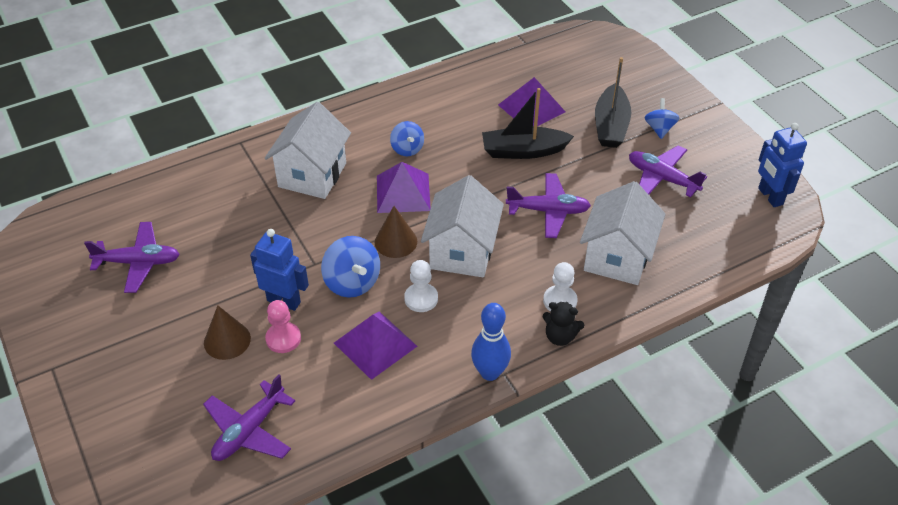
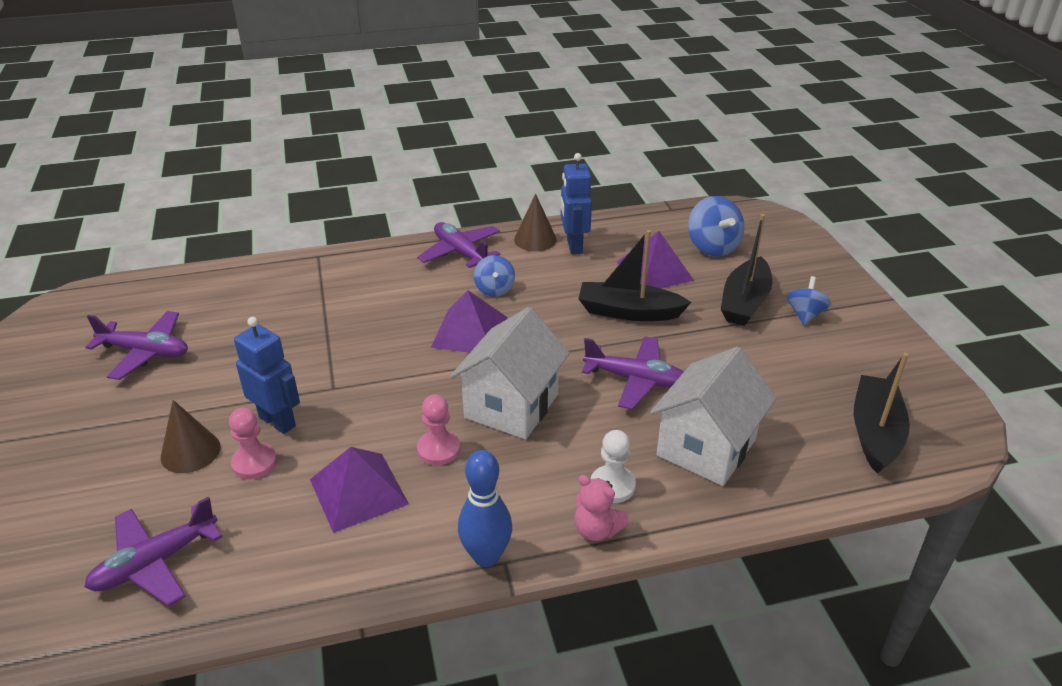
camera: 15 degrees right, 10 degrees down
white house [265,102,351,199] -> none
blue spinning top [321,236,380,298] -> blue spinning top moved to [688,196,745,256]
brown cone [375,206,417,258] -> brown cone moved to [514,194,557,251]
white pawn [404,260,438,312] -> pink pawn [417,395,460,465]
black teddy bear [543,302,584,346] -> pink teddy bear [574,475,629,541]
purple plane [629,145,707,197] -> purple plane moved to [417,222,500,268]
blue robot [758,123,807,207] -> blue robot moved to [561,153,592,254]
none -> black boat [853,353,910,474]

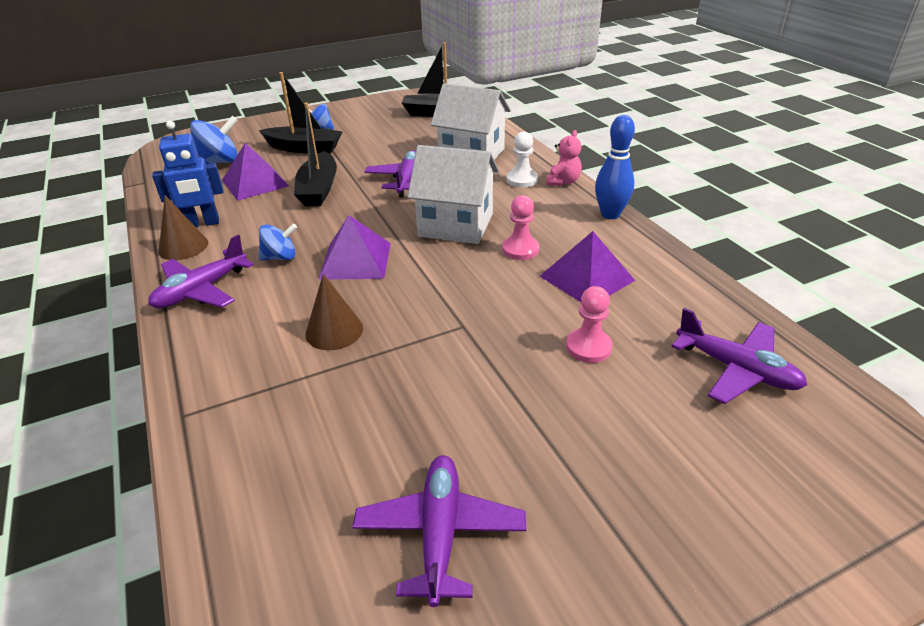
camera: 100 degrees left, 0 degrees up
brown cone [161,400,220,473] -> brown cone moved to [305,274,363,350]
blue robot [234,317,300,434] -> none

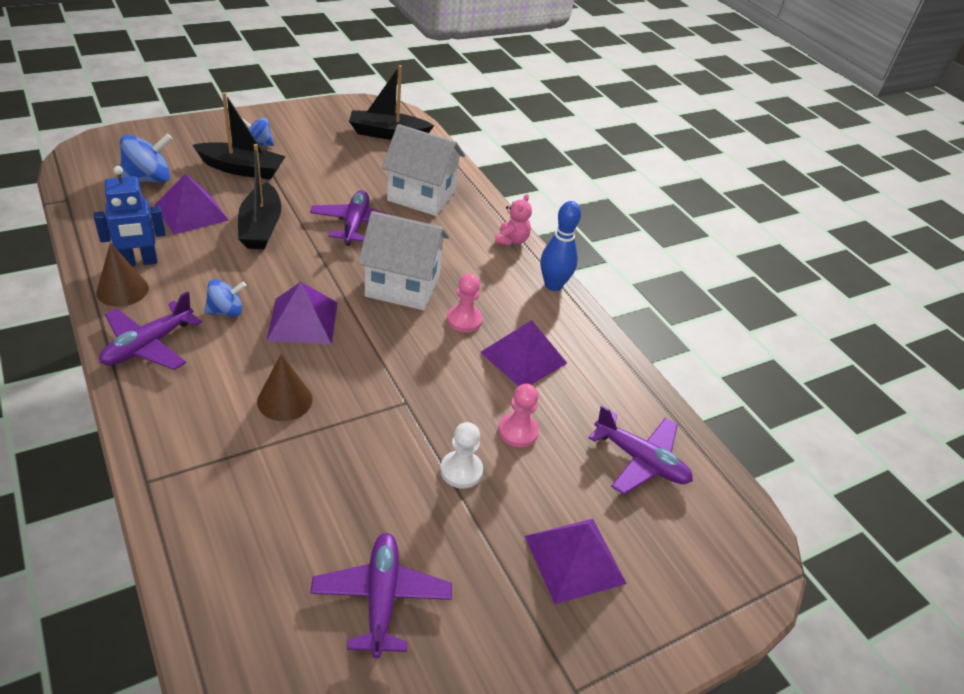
camera: 10 degrees left, 5 degrees up
white pawn [507,131,538,188] -> white pawn moved to [440,422,483,489]
none -> purple pyramid [525,519,627,604]

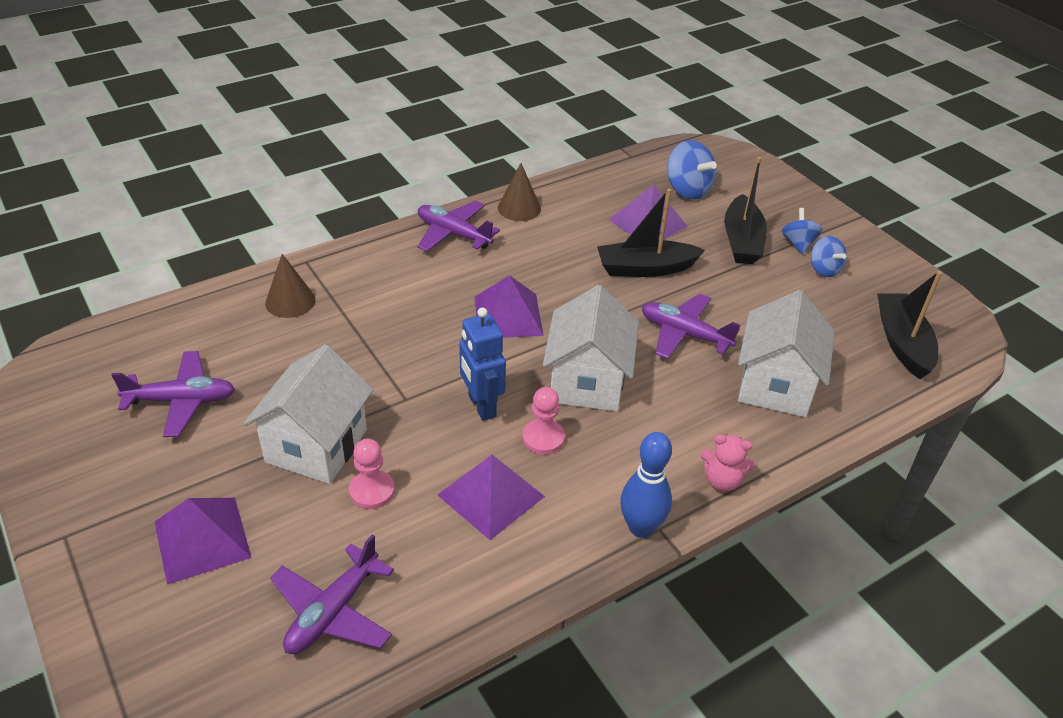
camera: 90 degrees right, 0 degrees up
blue robot [94,166,166,266] -> blue robot moved to [459,307,506,421]
blue spinning top [204,279,246,317] -> blue spinning top moved to [811,236,847,277]
brown cone [257,354,313,421] -> brown cone moved to [265,254,316,318]
purple plane [310,190,393,246] -> purple plane turned 150 degrees counterclockwise [642,294,740,359]
white pawn [440,422,483,489] -> white house [243,345,373,484]

